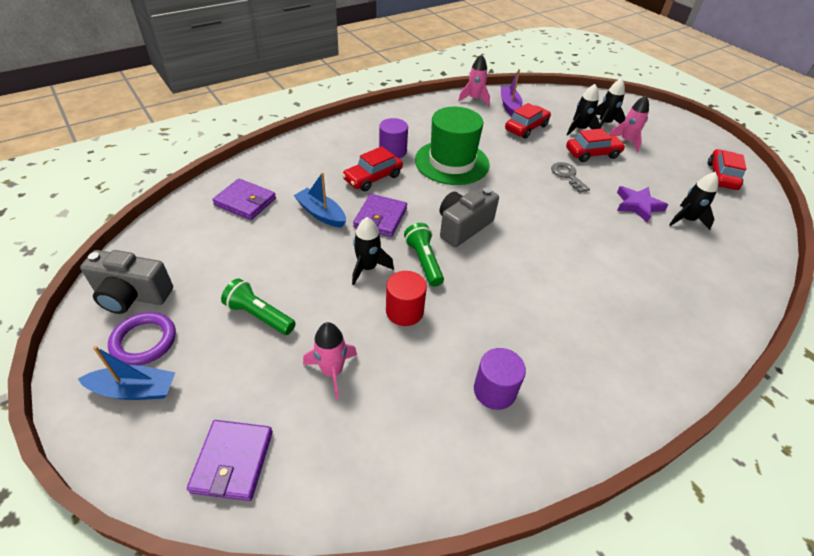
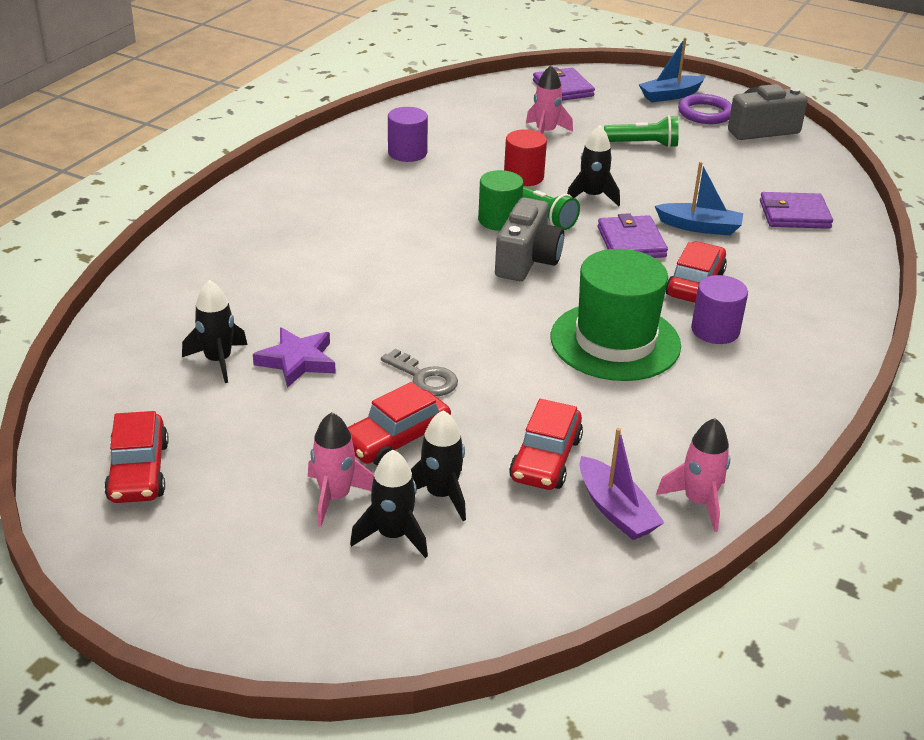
camera: 155 degrees right, 10 degrees down
none -> green cylinder [478,170,523,231]

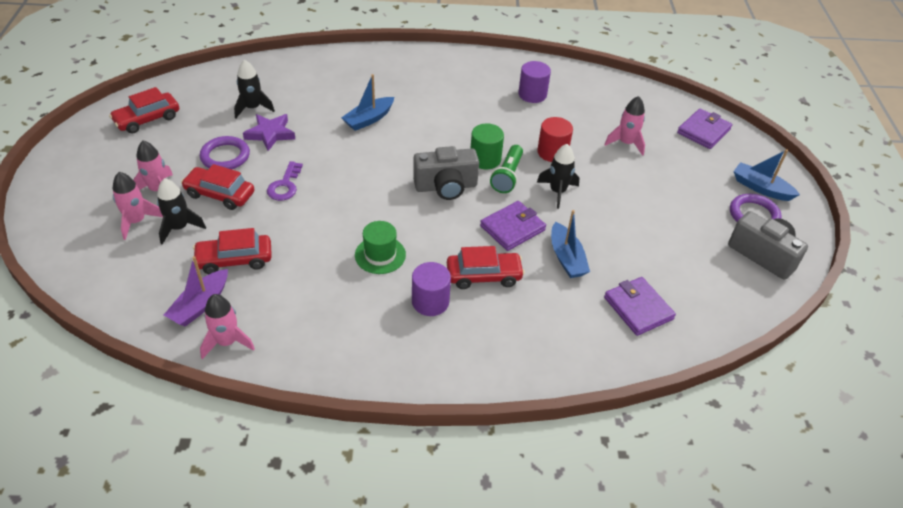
camera: 60 degrees right, 10 degrees up
black rocket [350,450,428,558] -> pink rocket [113,172,163,240]
grey key [381,349,458,396] -> purple key [267,161,303,201]
green hat [551,249,681,381] -> green hat [355,221,406,274], size x0.54
green flashlight [604,115,679,148] -> none
none -> purple ring [200,136,250,169]
none -> blue boat [341,74,394,131]

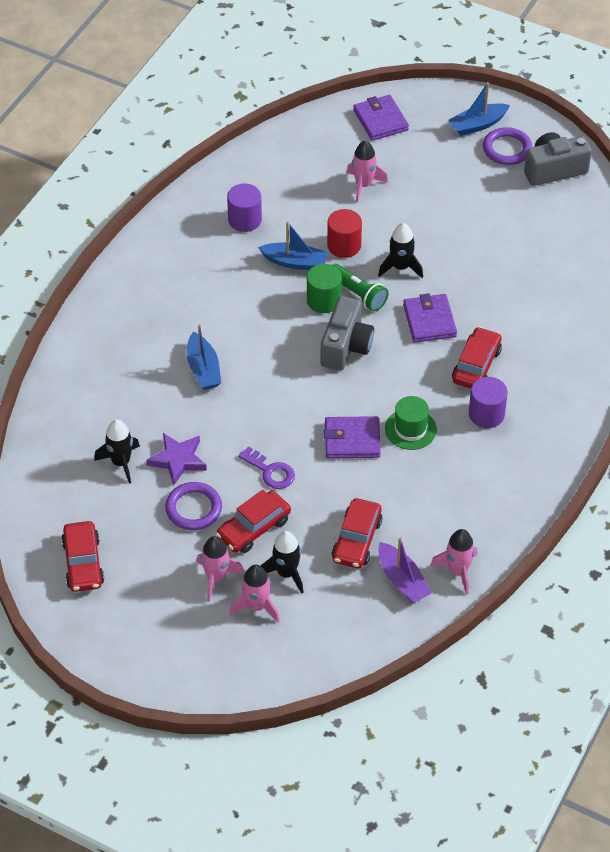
camera: 60 degrees left, 5 degrees up
blue boat [551,210,590,278] -> blue boat moved to [258,221,328,270]
purple wallet [604,277,676,336] -> purple wallet moved to [324,416,381,458]

